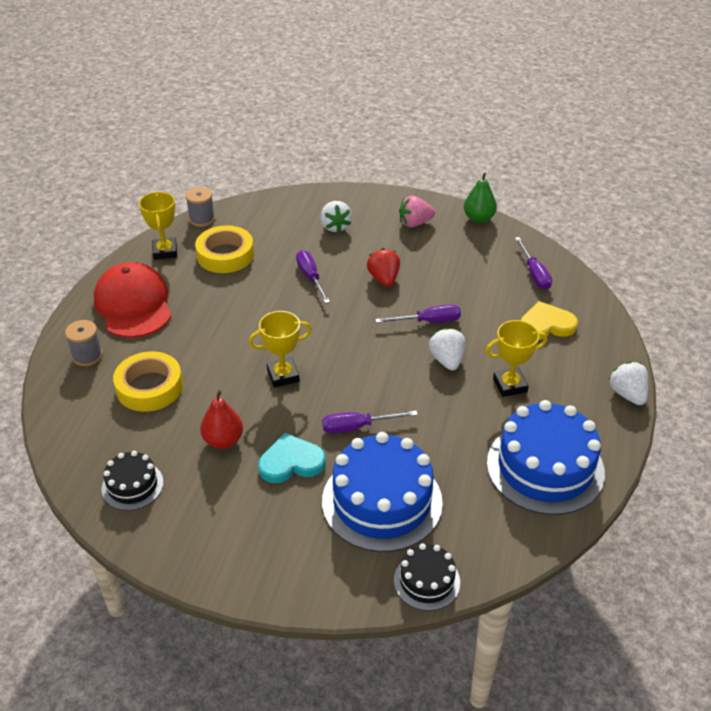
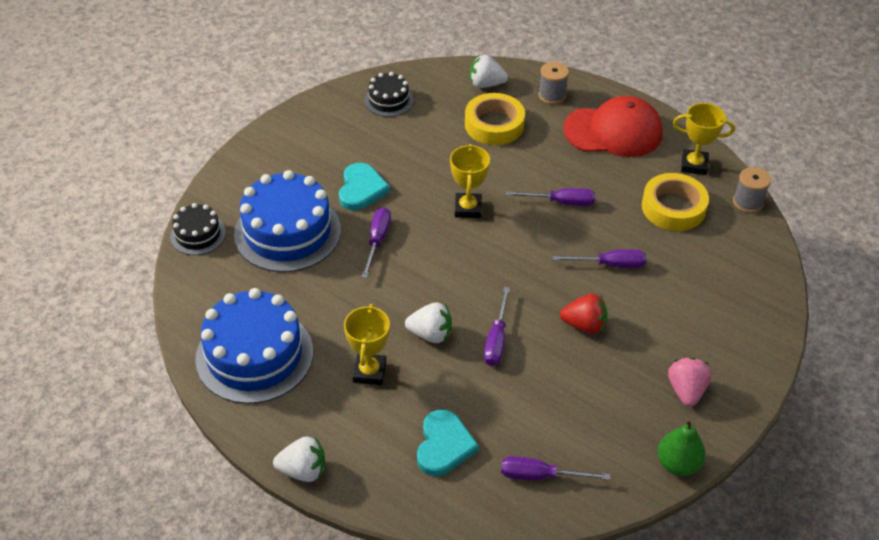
camera: 110 degrees right, 5 degrees up
red pear [200,390,243,449] -> none
white strawberry [320,201,352,233] -> white strawberry moved to [470,55,508,88]
yellow heart [521,301,578,340] -> turquoise heart [417,410,479,476]
none -> purple screwdriver [506,188,595,206]

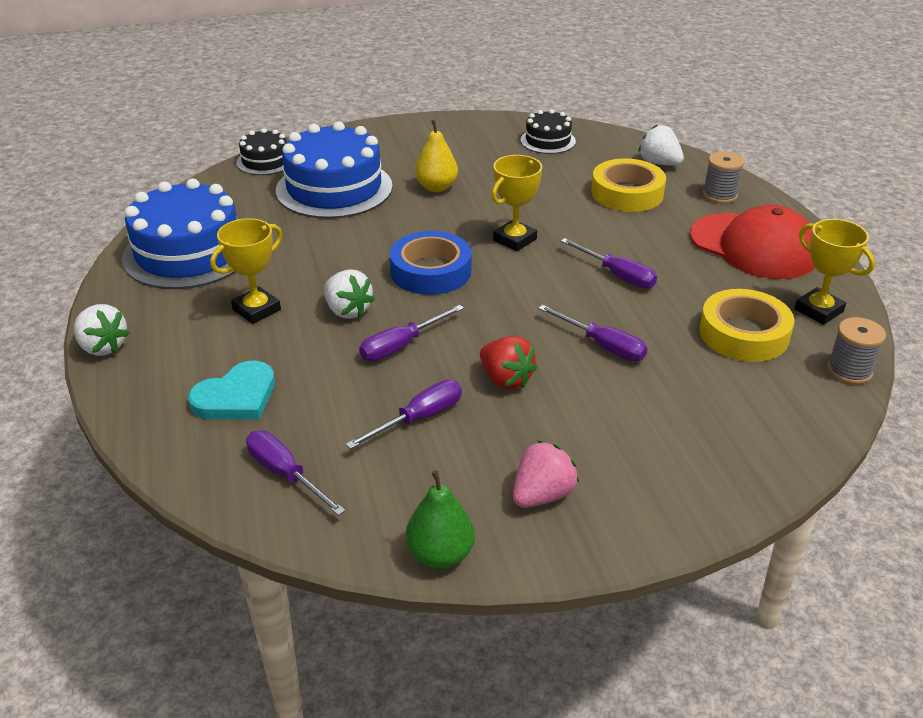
camera: 40 degrees right, 10 degrees down
turquoise heart [339,163,390,211] -> yellow pear [415,120,458,192]
purple screwdriver [362,207,391,278] -> purple screwdriver moved to [346,380,462,449]
none -> blue tape [390,231,471,295]

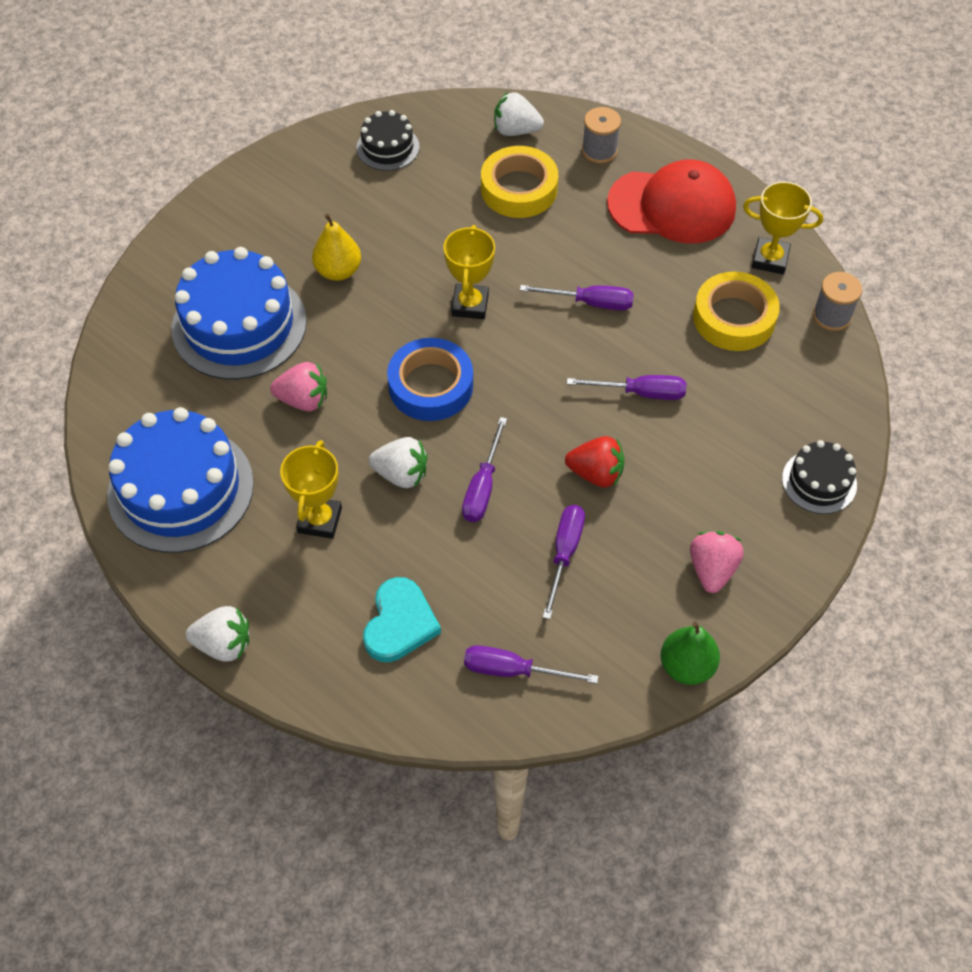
camera: 35 degrees left, 20 degrees up
black cake [236,128,287,175] -> black cake moved to [782,440,857,514]
none -> pink strawberry [270,362,327,412]

